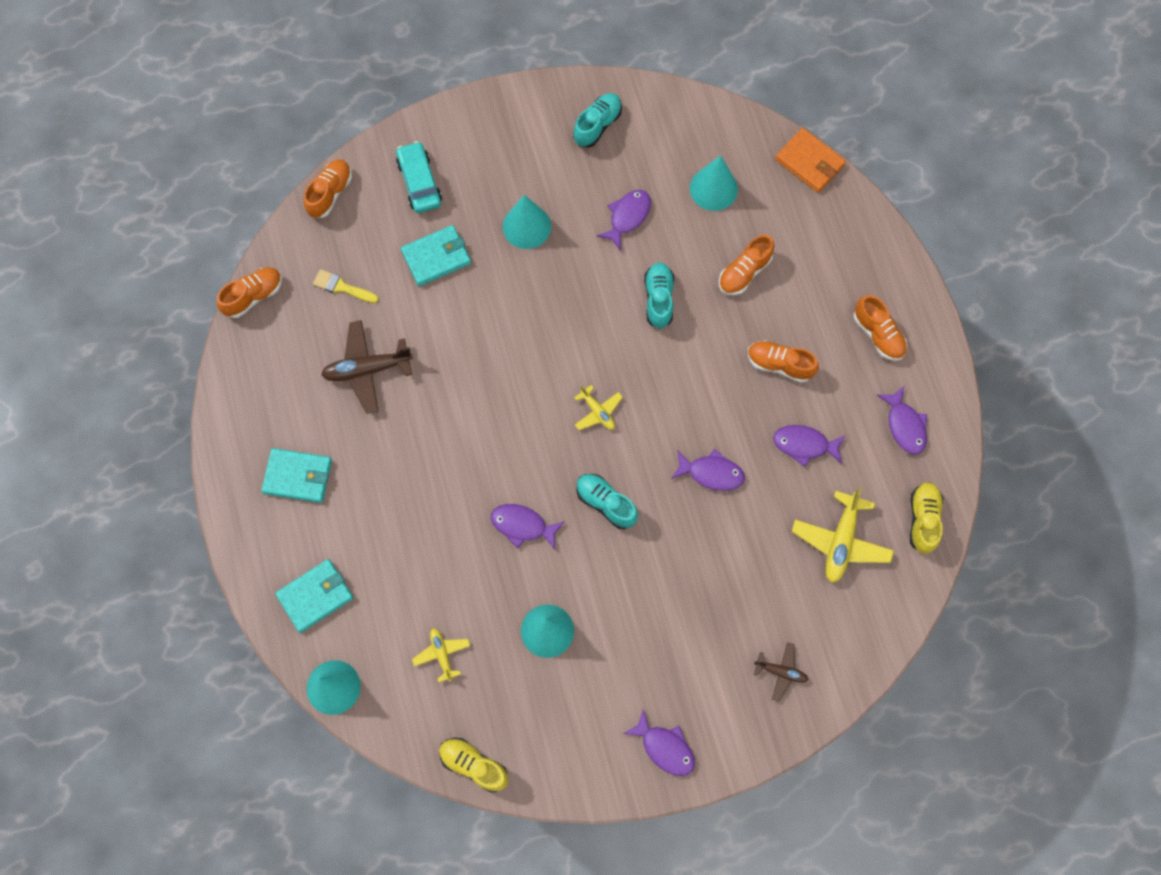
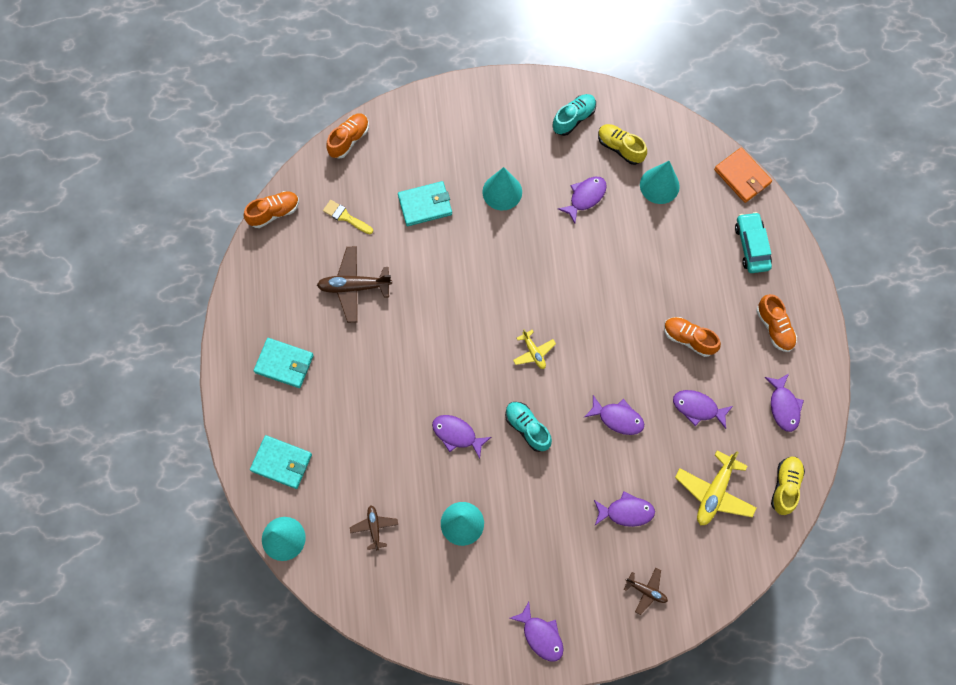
camera: 10 degrees right, 0 degrees up
turquoise wallet [275,559,354,633] -> turquoise wallet turned 45 degrees clockwise [250,435,312,489]
turquoise car [396,141,442,213] -> turquoise car moved to [735,212,772,273]
yellow plane [412,628,470,683] -> brown plane [350,505,398,550]
yellow shoe [439,738,509,793] -> yellow shoe moved to [598,124,647,165]
turquoise shoe [644,262,674,329] -> none
orange shoe [719,235,774,295] -> none
none -> purple fish [594,491,655,527]

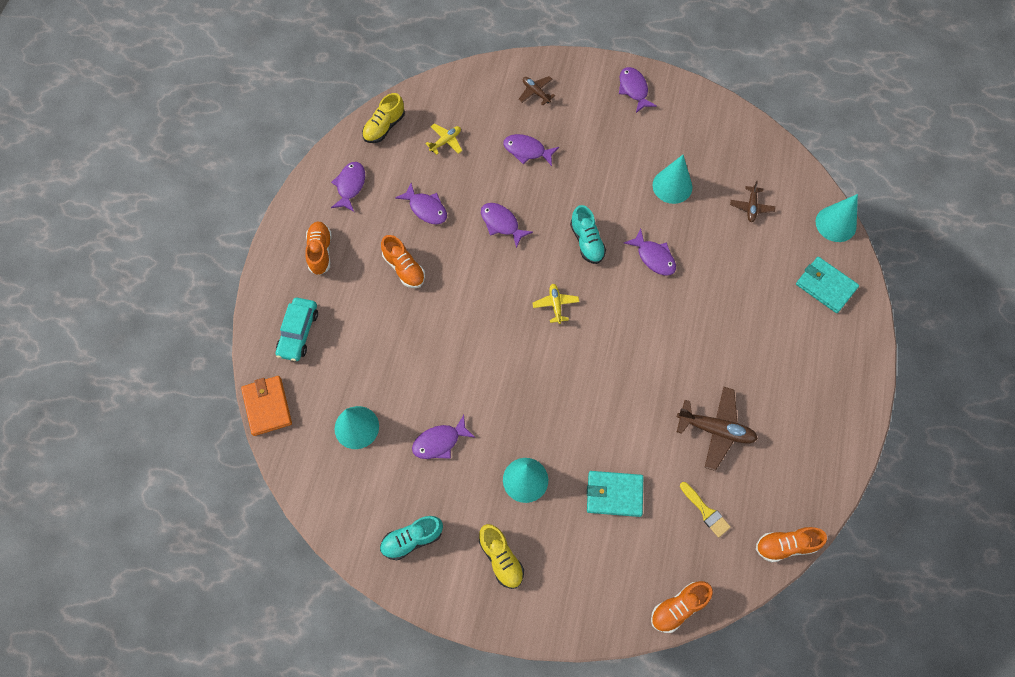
camera: 160 degrees left, 5 degrees down
turquoise wallet [254,338,314,388] -> none
yellow shoe [598,124,647,165] -> yellow shoe moved to [479,524,524,589]
yellow plane [675,451,756,525] -> yellow plane [425,123,462,155], size x0.57

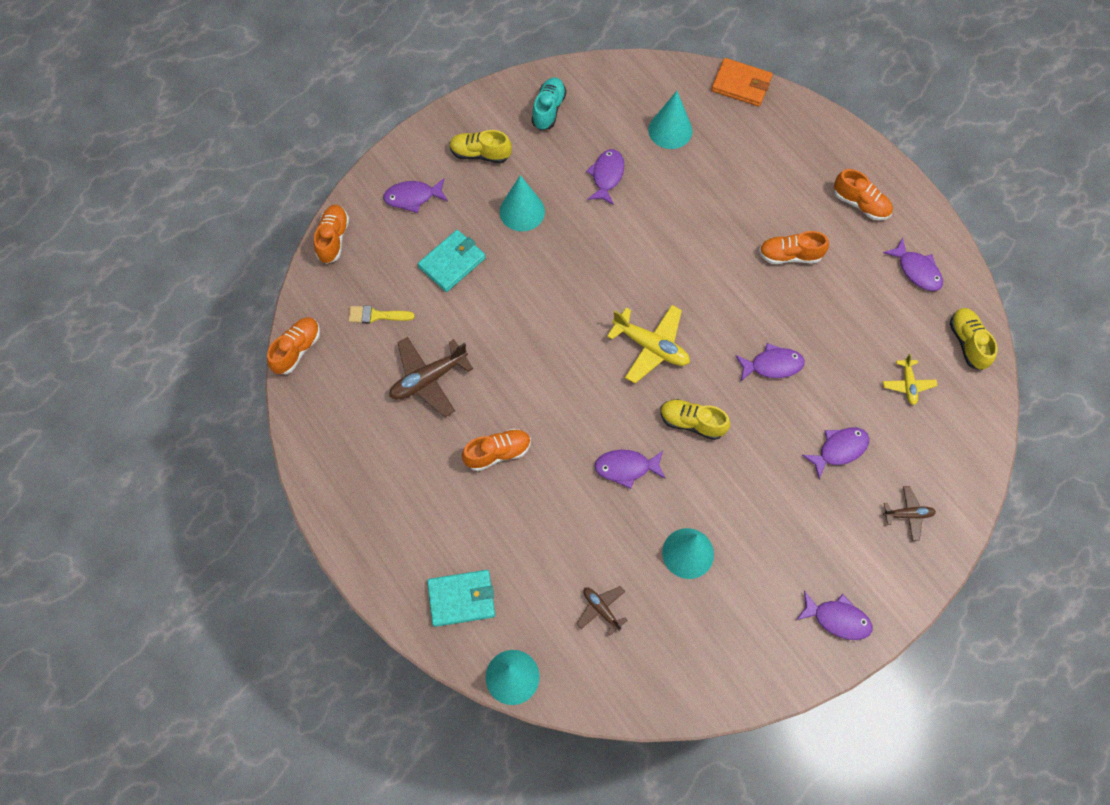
camera: 130 degrees right, 0 degrees up
turquoise car [276,298,318,361] -> none
purple fish [395,183,447,224] -> purple fish moved to [383,178,448,213]
yellow plane [533,284,579,324] -> yellow plane [607,305,690,383], size x1.76
turquoise shoe [570,205,606,264] -> yellow shoe [660,399,730,440]
none -> orange shoe [462,428,531,471]

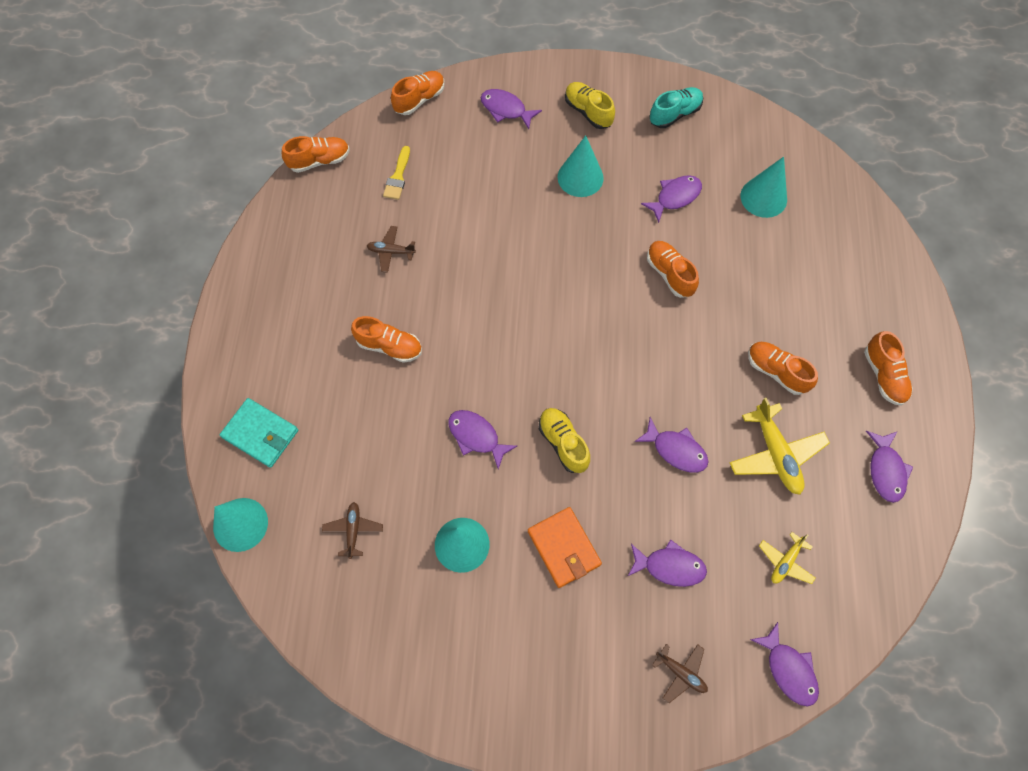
camera: 40 degrees right, 0 degrees up
yellow brush [348,306,415,323] -> yellow brush turned 120 degrees counterclockwise [383,146,410,200]
brown plane [389,337,473,417] -> brown plane [367,226,416,273], size x0.57
turquoise wallet [418,230,486,292] -> none
yellow plane [607,305,690,383] -> yellow plane moved to [730,397,830,495]
orange wallet [711,58,772,107] -> orange wallet moved to [528,507,602,588]
purple fish [796,591,872,640] -> purple fish moved to [750,622,819,707]
yellow shoe [950,308,998,370] -> none
none -> orange shoe [647,241,699,298]

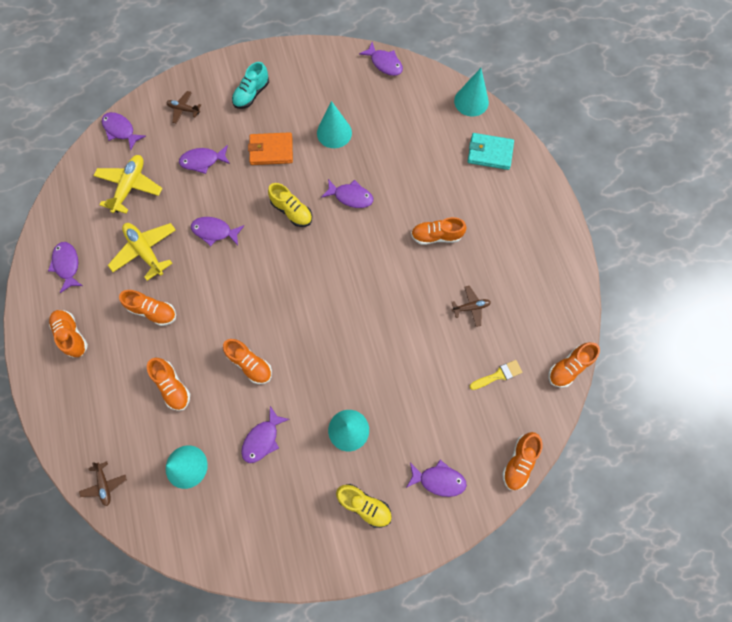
camera: 160 degrees right, 5 degrees up
brown plane [322,502,383,559] -> brown plane moved to [79,461,127,506]
yellow brush [383,146,410,200] -> yellow brush turned 75 degrees clockwise [469,360,522,390]
orange wallet [528,507,602,588] -> orange wallet turned 45 degrees counterclockwise [248,132,293,165]
turquoise shoe [649,87,703,128] -> turquoise shoe moved to [232,62,269,109]
yellow plane [759,532,815,584] -> yellow plane [93,155,163,214], size x1.76
none -> orange shoe [147,358,190,411]
none -> purple fish [359,42,403,76]

